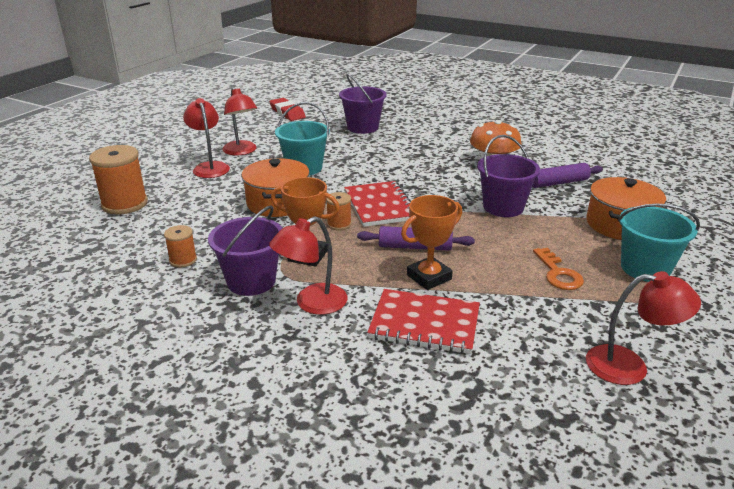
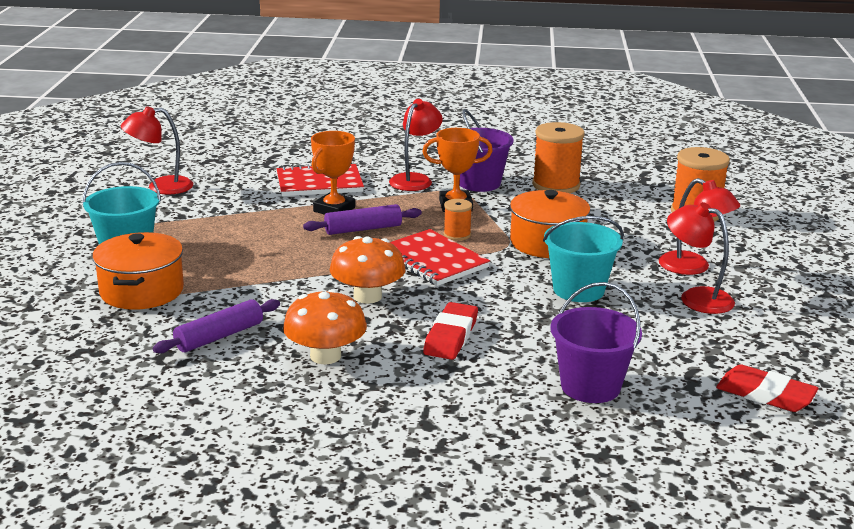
camera: 155 degrees right, 5 degrees down
orange spool [164,225,197,268] -> orange spool [532,122,585,193], size x1.91
purple bucket [477,135,540,217] -> none
orange key [533,248,584,290] -> none
none -> orange mushroom [330,236,406,304]
none -> red eraser [423,302,478,360]

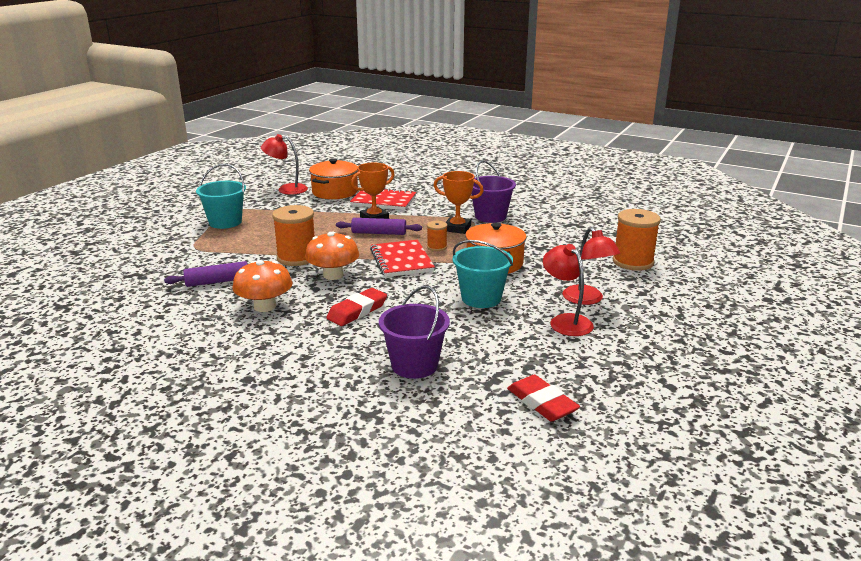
camera: 25 degrees right, 0 degrees up
orange pot [92,232,184,310] -> orange pot moved to [309,158,358,199]
red lamp [389,99,443,191] -> none
orange spool [532,122,585,193] -> orange spool moved to [272,205,315,266]

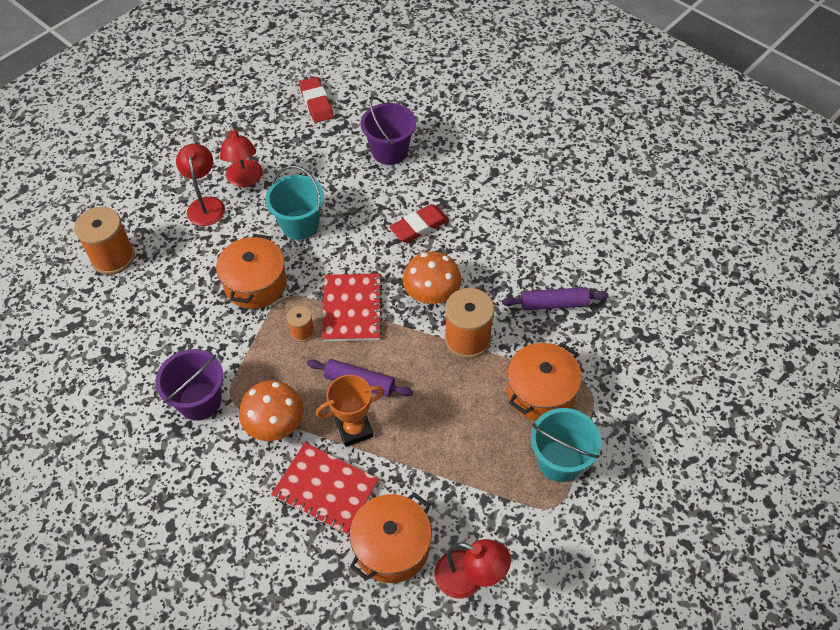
camera: 165 degrees left, 30 degrees up
orange mushroom [232,260,293,312] -> orange mushroom moved to [239,380,304,441]
orange trophy [433,171,484,234] -> none
none -> orange pot [507,343,582,421]

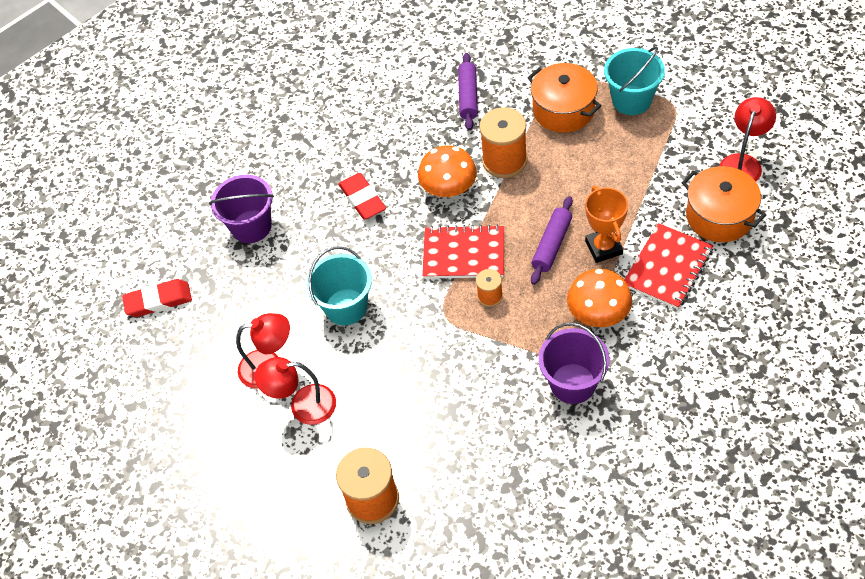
camera: 80 degrees left, 0 degrees up
orange pot [216,234,287,309] -> none

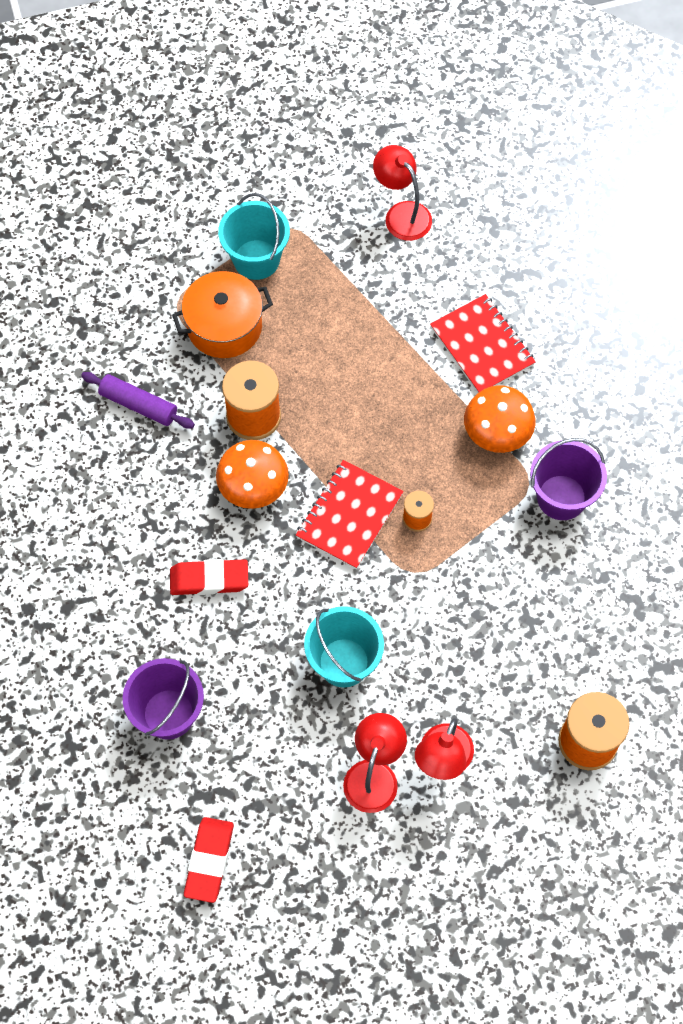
camera: 70 degrees left, 10 degrees up
purple rolling pin [531,196,573,285] -> none
orange trophy [585,186,628,263] -> none
orange pot [681,166,766,242] -> none

